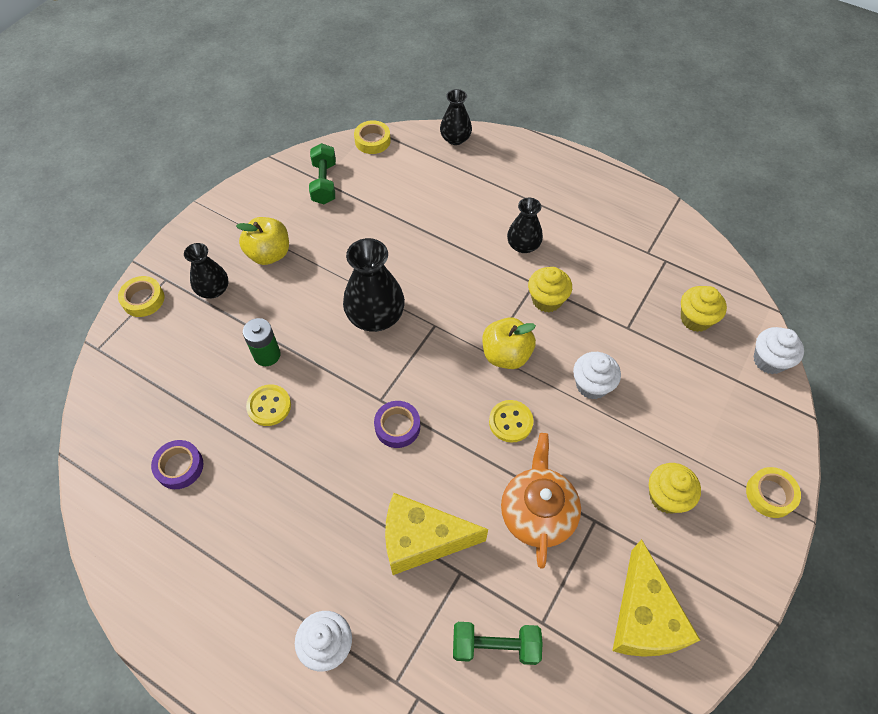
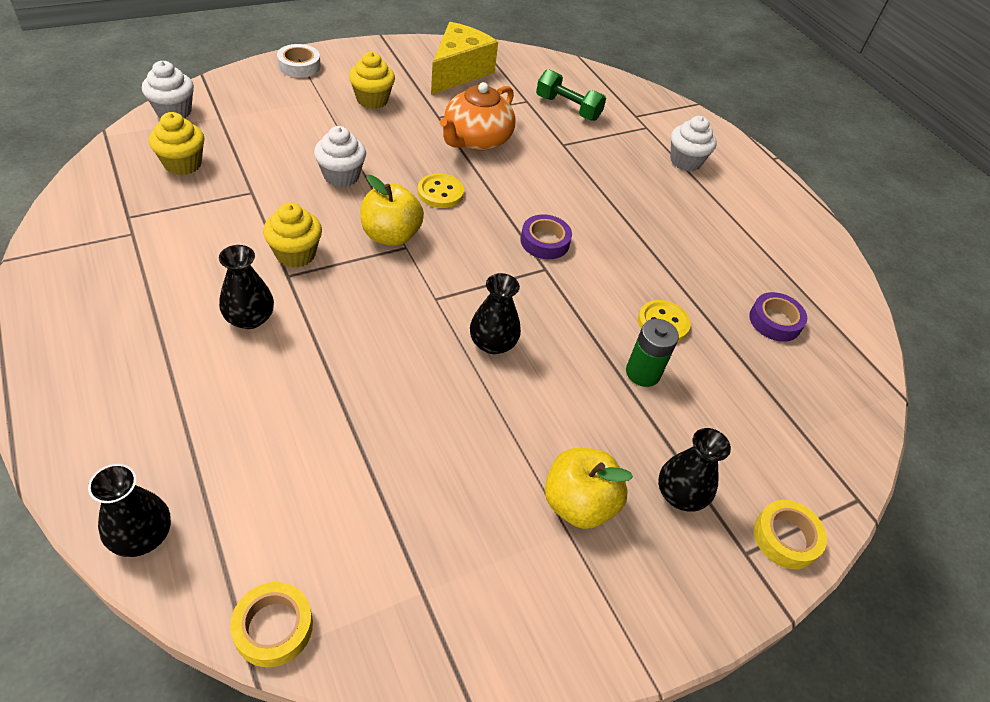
camera: 155 degrees left, 10 degrees down
green dumbbell [309,143,336,204] -> none
black vase [343,238,405,332] -> black vase [470,273,521,354], size x0.62
yellow cheese [385,493,488,575] -> none
yellow tape [746,467,801,518] -> white tape [277,44,321,78]

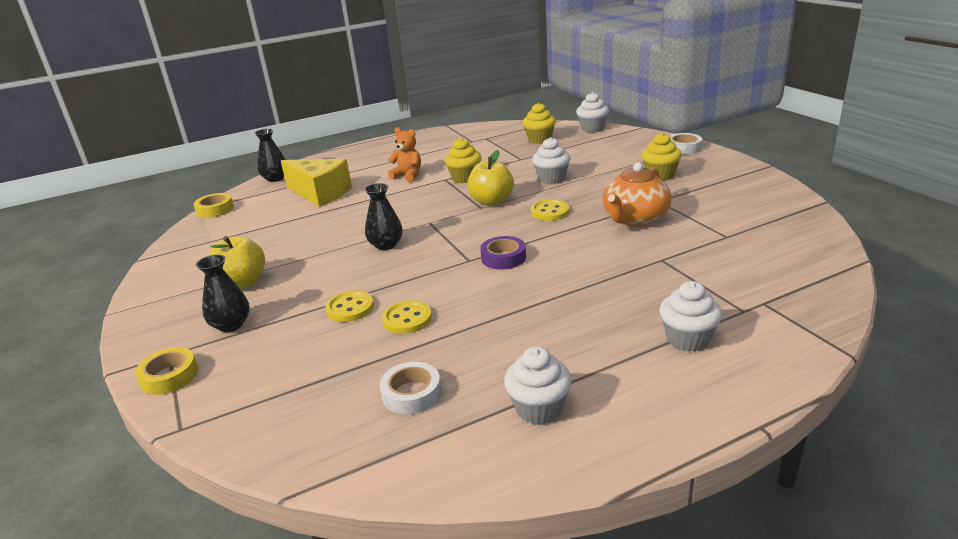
camera: 100 degrees right, 20 degrees down
black vase [219,245,274,329] -> orange teddy bear [388,127,421,182]
yellow cheese [431,22,498,95] -> yellow cheese moved to [281,159,352,207]
orange teapot [440,82,516,151] -> orange teapot turned 90 degrees counterclockwise [603,163,672,226]
green dumbbell [536,69,606,121] -> none
green battery [626,319,679,387] -> yellow button [325,290,374,322]
purple tape [749,292,807,342] -> white tape [380,362,442,415]
none -> white cupcake [504,347,572,425]

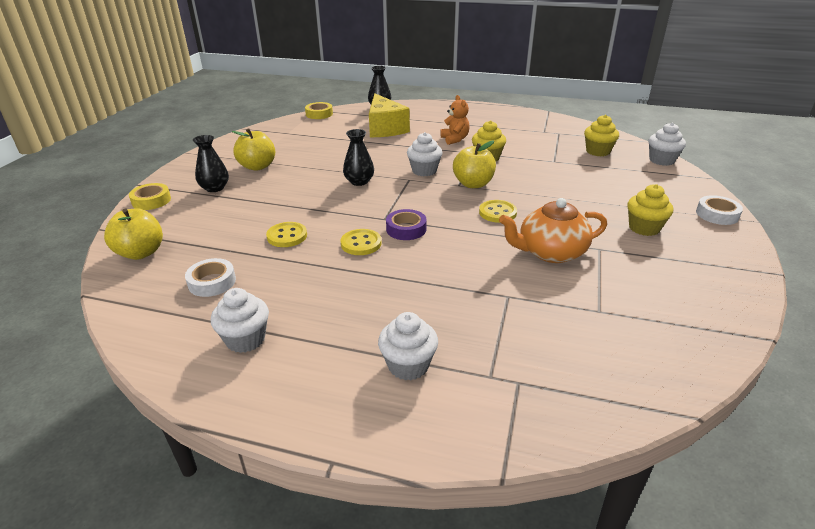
camera: 40 degrees right, 5 degrees up
yellow button [325,290,374,322] -> yellow button moved to [341,229,382,255]
white cupcake [532,137,571,184] -> white cupcake moved to [407,132,443,176]
none -> yellow apple [104,208,163,260]

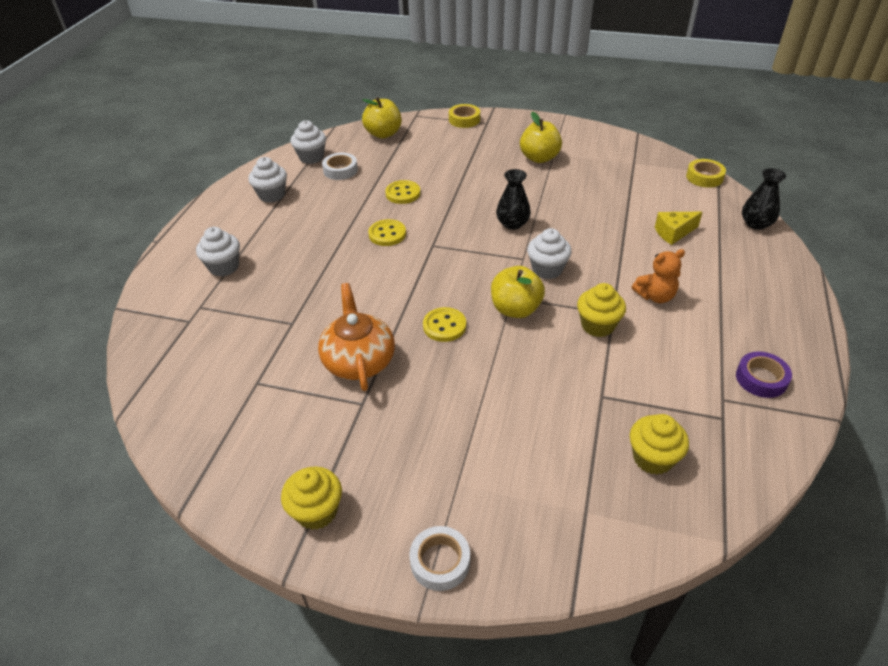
camera: 90 degrees right, 10 degrees up
black vase [193,135,229,192] -> none
yellow cheese [369,94,410,137] -> yellow cheese [655,212,703,245], size x0.56
purple tape [386,209,427,240] -> purple tape moved to [736,351,792,398]
yellow cupcake [627,184,673,236] -> yellow cupcake moved to [281,466,342,530]
white cupcake [649,123,686,166] -> white cupcake moved to [291,120,326,164]

